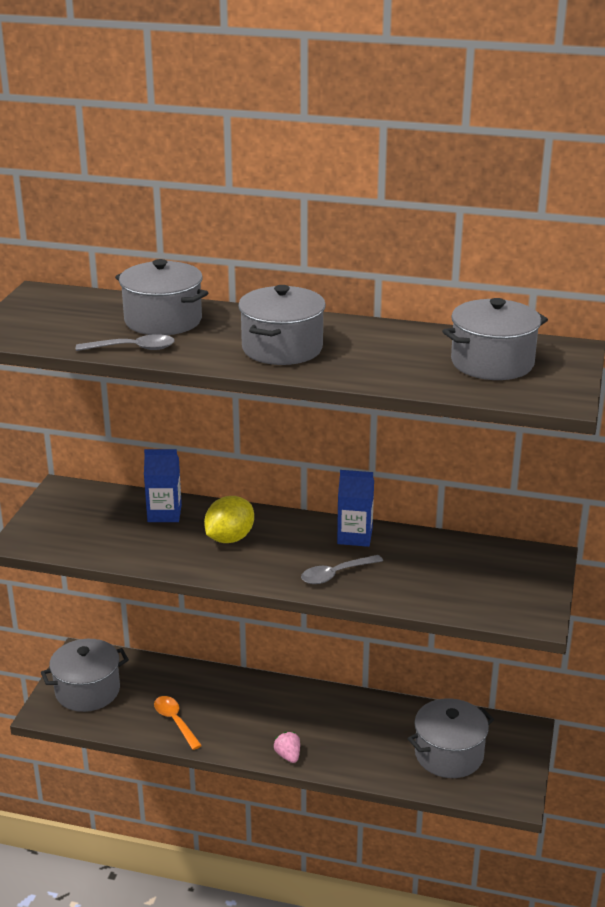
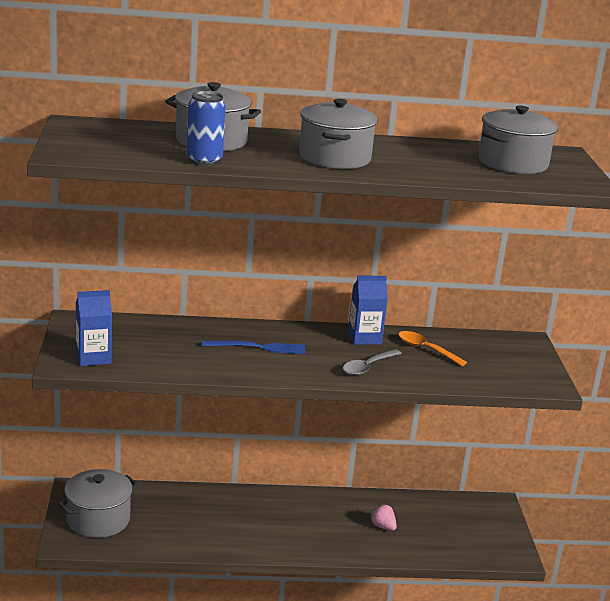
camera: 20 degrees left, 5 degrees down
grey spoon [76,334,175,351] -> blue can [186,91,226,166]
blue carton [144,449,182,522] -> blue carton moved to [76,290,112,366]
orange spoon [154,696,202,750] -> orange spoon moved to [398,331,467,366]
yellow lemon [204,496,254,543] -> blue fork [201,340,306,354]
pink strawberry [274,732,300,763] -> pink strawberry moved to [370,504,397,531]
grey pot [408,698,494,778] -> none

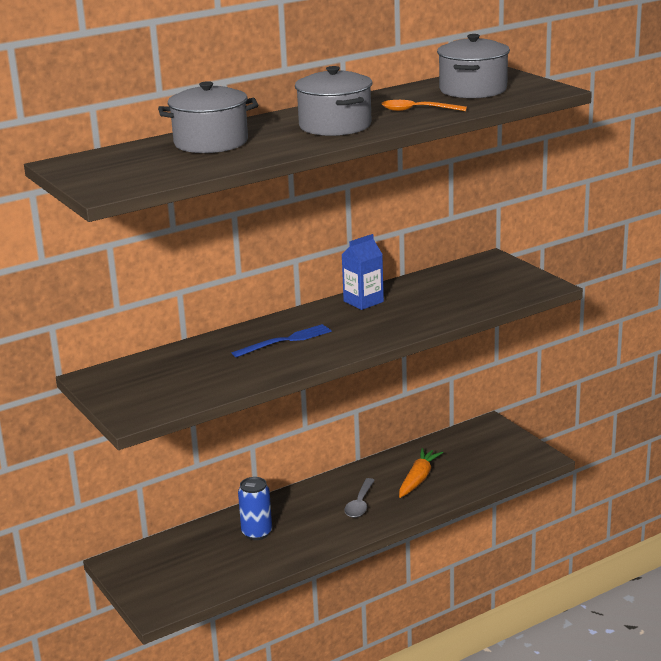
camera: 25 degrees left, 0 degrees up
grey pot [58,469,138,538] -> none
blue carton [76,290,112,366] -> none
blue can [186,91,226,166] -> blue can moved to [238,477,272,540]
grey spoon [342,349,402,376] -> grey spoon moved to [344,478,375,518]
pink strawberry [370,504,397,531] -> orange carrot [399,448,443,498]
orange spoon [398,331,467,366] -> orange spoon moved to [381,100,467,111]

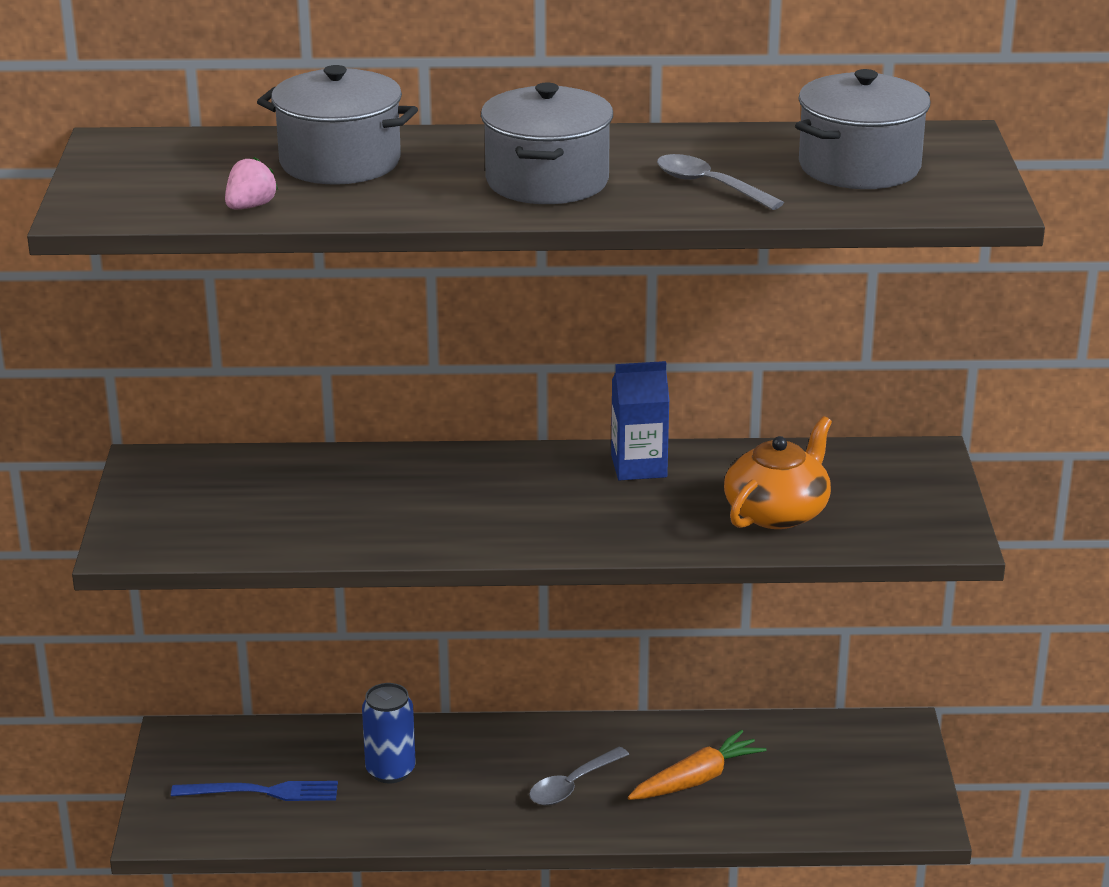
camera: 30 degrees right, 5 degrees up
blue fork [232,324,332,358] -> blue fork moved to [171,781,338,801]
orange spoon [381,100,467,111] -> grey spoon [657,154,784,210]
none -> pink strawberry [225,157,278,209]
none -> orange teapot [724,416,832,529]

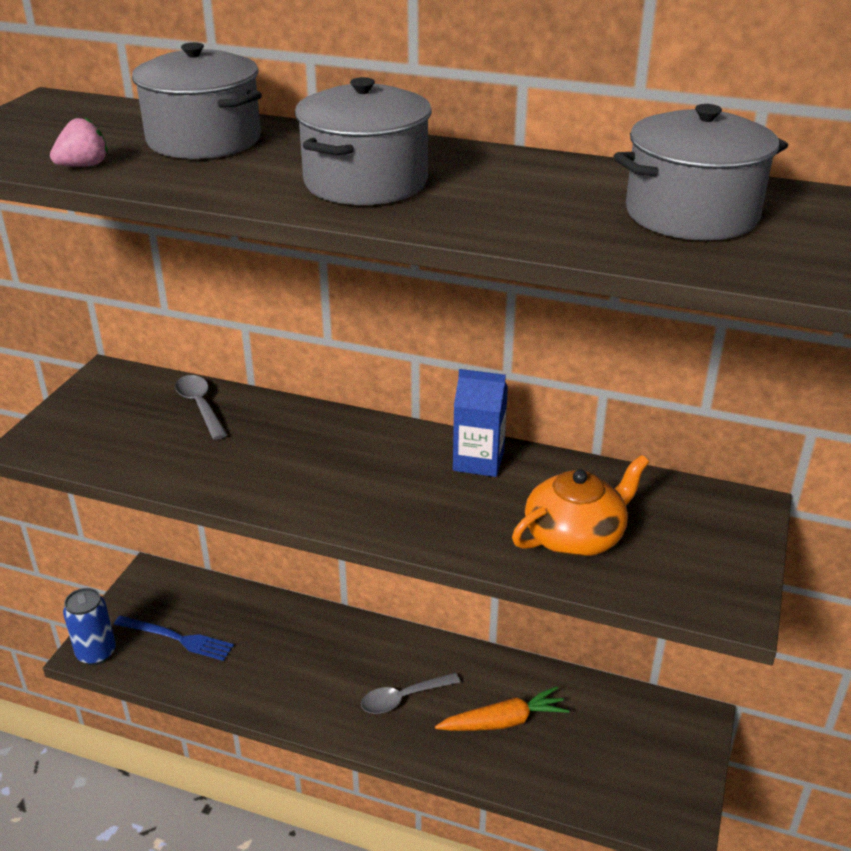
camera: 20 degrees right, 5 degrees up
blue can [362,683,416,783] -> blue can moved to [63,588,116,665]
grey spoon [657,154,784,210] -> grey spoon moved to [175,375,227,440]

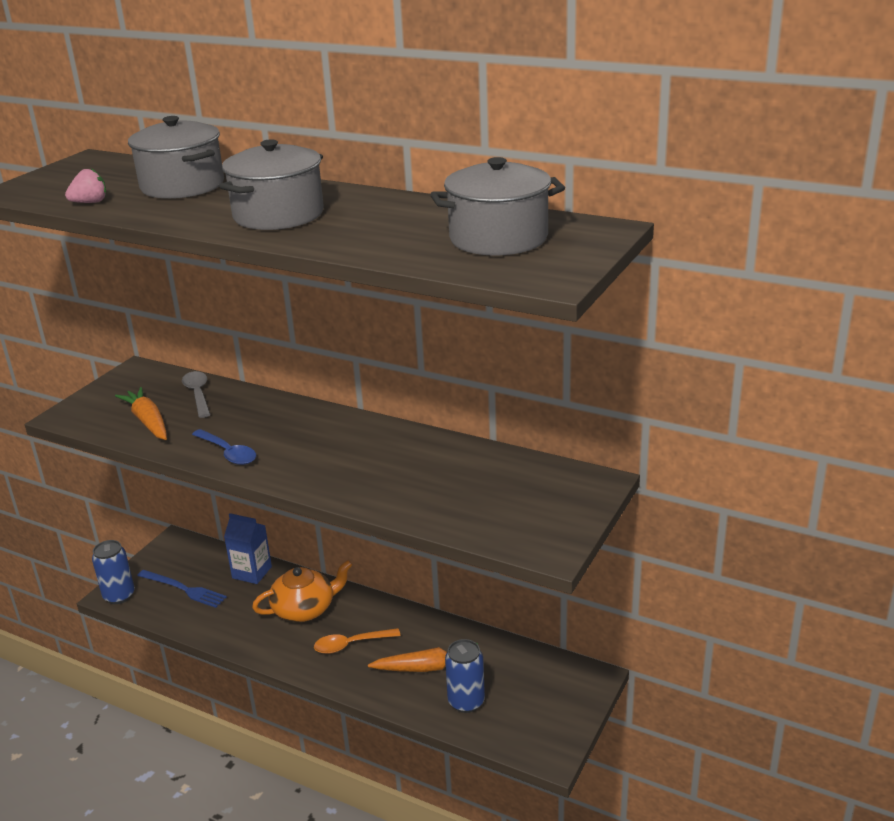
camera: 10 degrees right, 5 degrees down
grey spoon [361,673,460,714] -> orange spoon [314,628,401,654]
blue carton [453,369,508,477] -> blue carton moved to [224,513,272,584]
orange teapot [512,455,649,557] -> orange teapot moved to [252,560,352,622]
none -> orange carrot [115,387,167,440]
none -> blue spoon [192,429,256,465]
none -> blue can [445,639,485,713]

